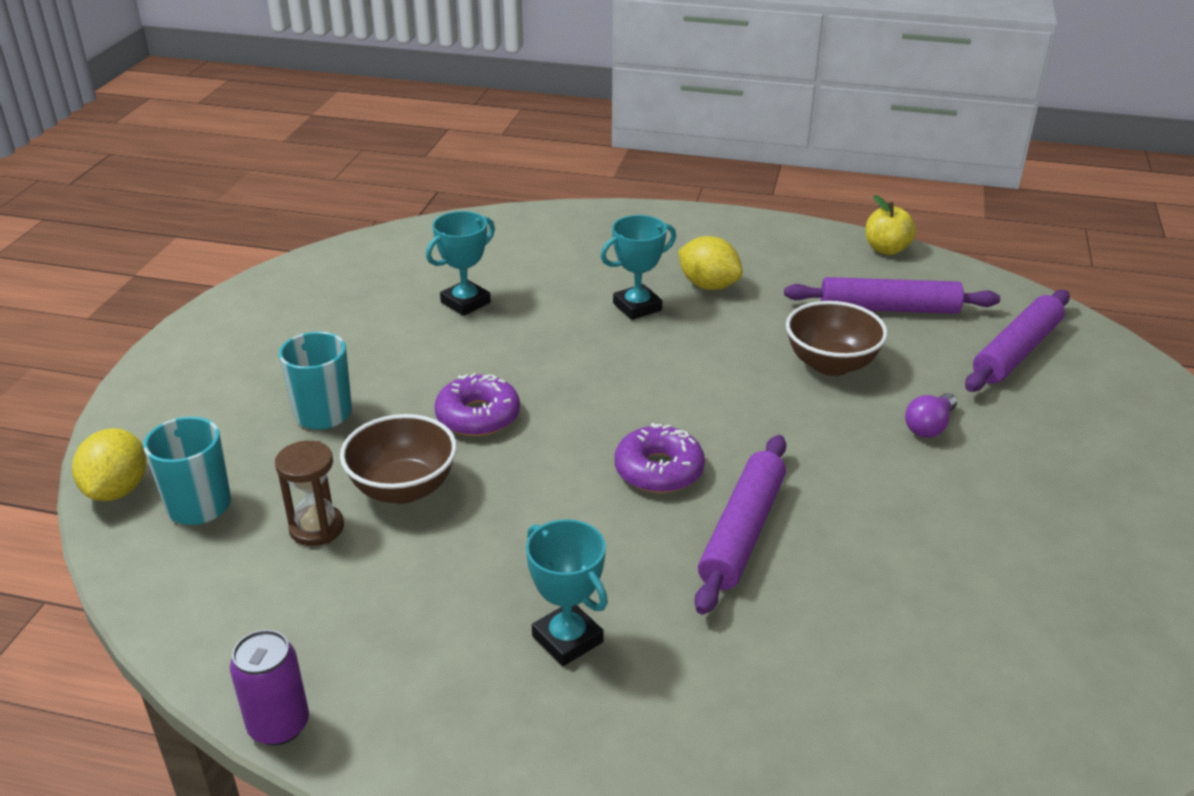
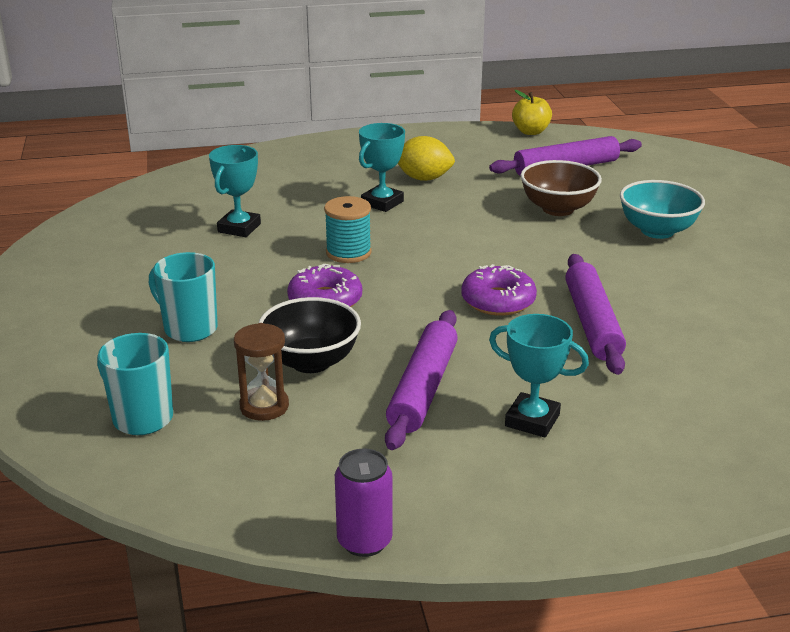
camera: 25 degrees left, 5 degrees down
yellow lemon [72,428,146,501] -> none
brown bowl [340,414,457,504] -> black bowl [259,297,361,373]
purple light bulb [905,393,957,438] -> turquoise bowl [620,180,705,239]
purple rolling pin [965,290,1070,392] -> purple rolling pin moved to [385,310,458,450]
none -> turquoise spool [324,196,372,263]

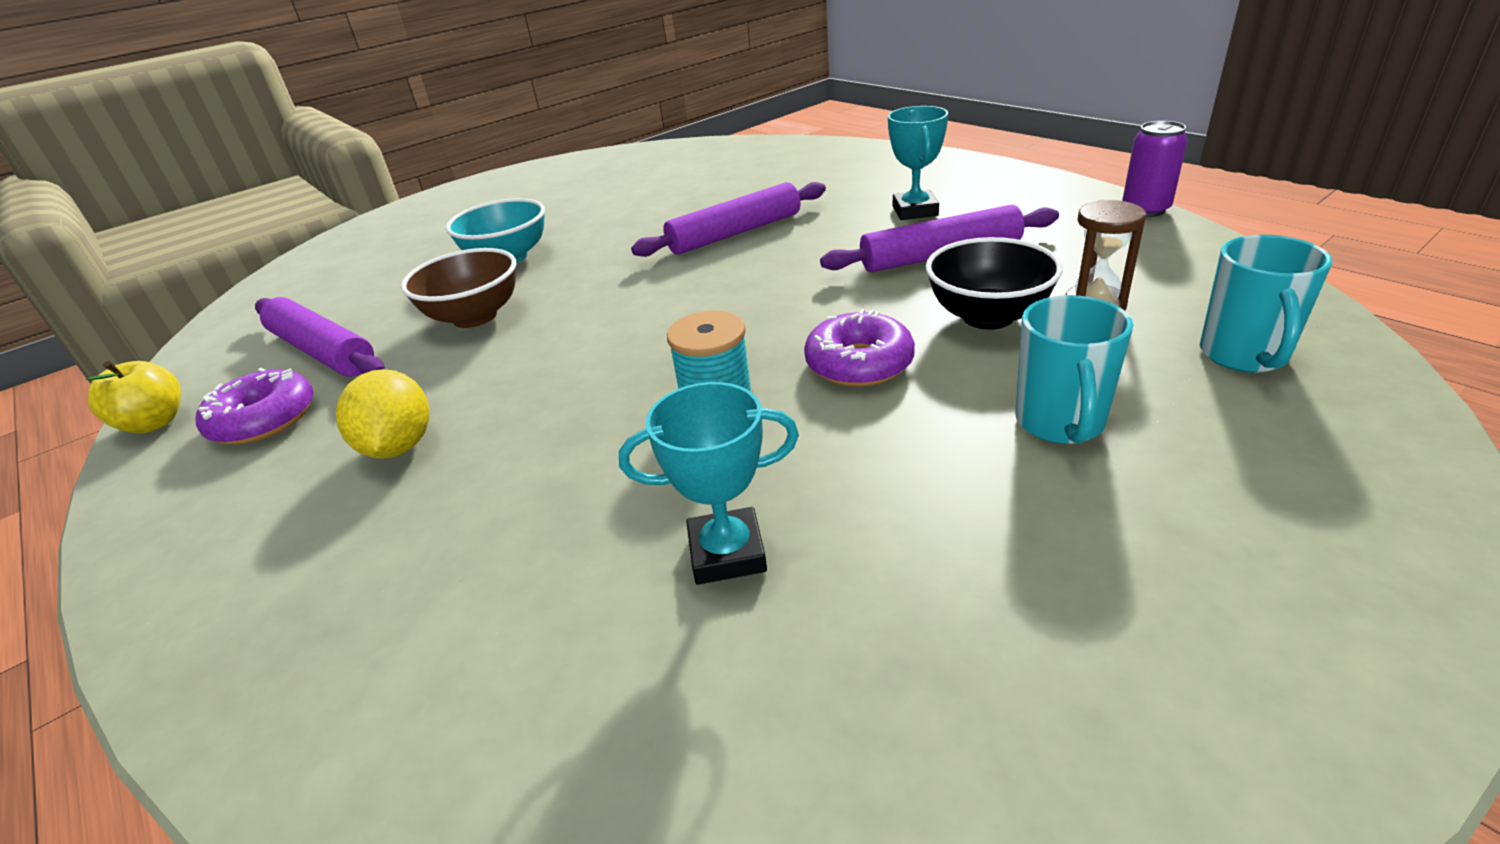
camera: 115 degrees left, 5 degrees up
turquoise trophy [359,123,405,212] -> none
purple donut [461,264,537,316] -> purple donut moved to [195,368,313,444]

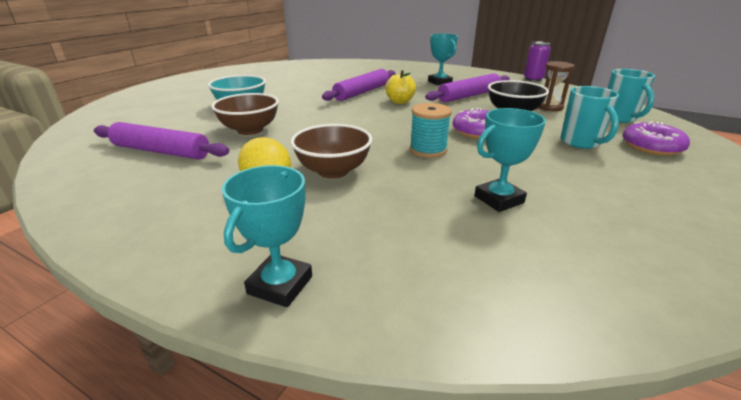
camera: 25 degrees left, 5 degrees down
yellow apple [86,361,181,434] -> yellow apple moved to [385,70,416,104]
purple donut [195,368,313,444] -> purple donut moved to [623,121,690,156]
none -> turquoise trophy [222,165,312,307]
none -> brown bowl [291,124,372,179]

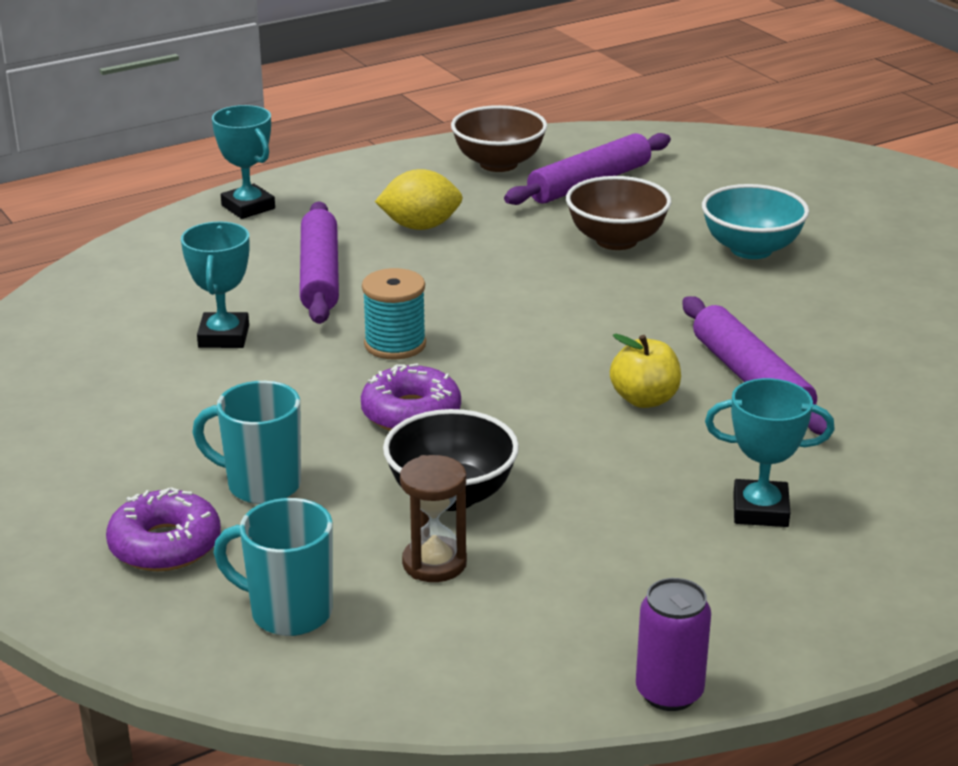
camera: 120 degrees right, 0 degrees up
brown bowl [291,124,372,179] -> brown bowl moved to [451,105,547,172]
purple rolling pin [425,73,510,102] -> purple rolling pin moved to [300,201,339,324]

